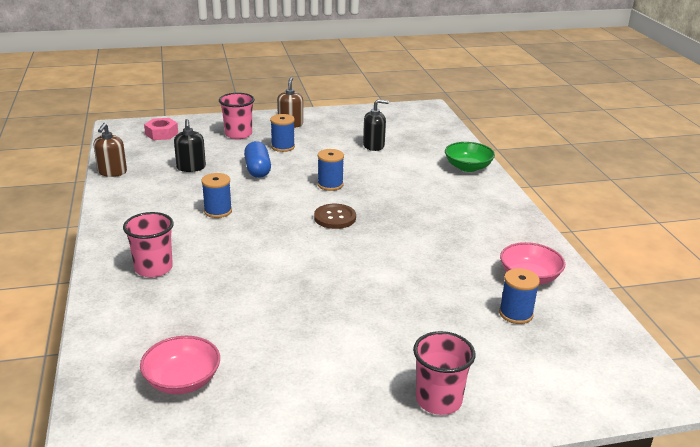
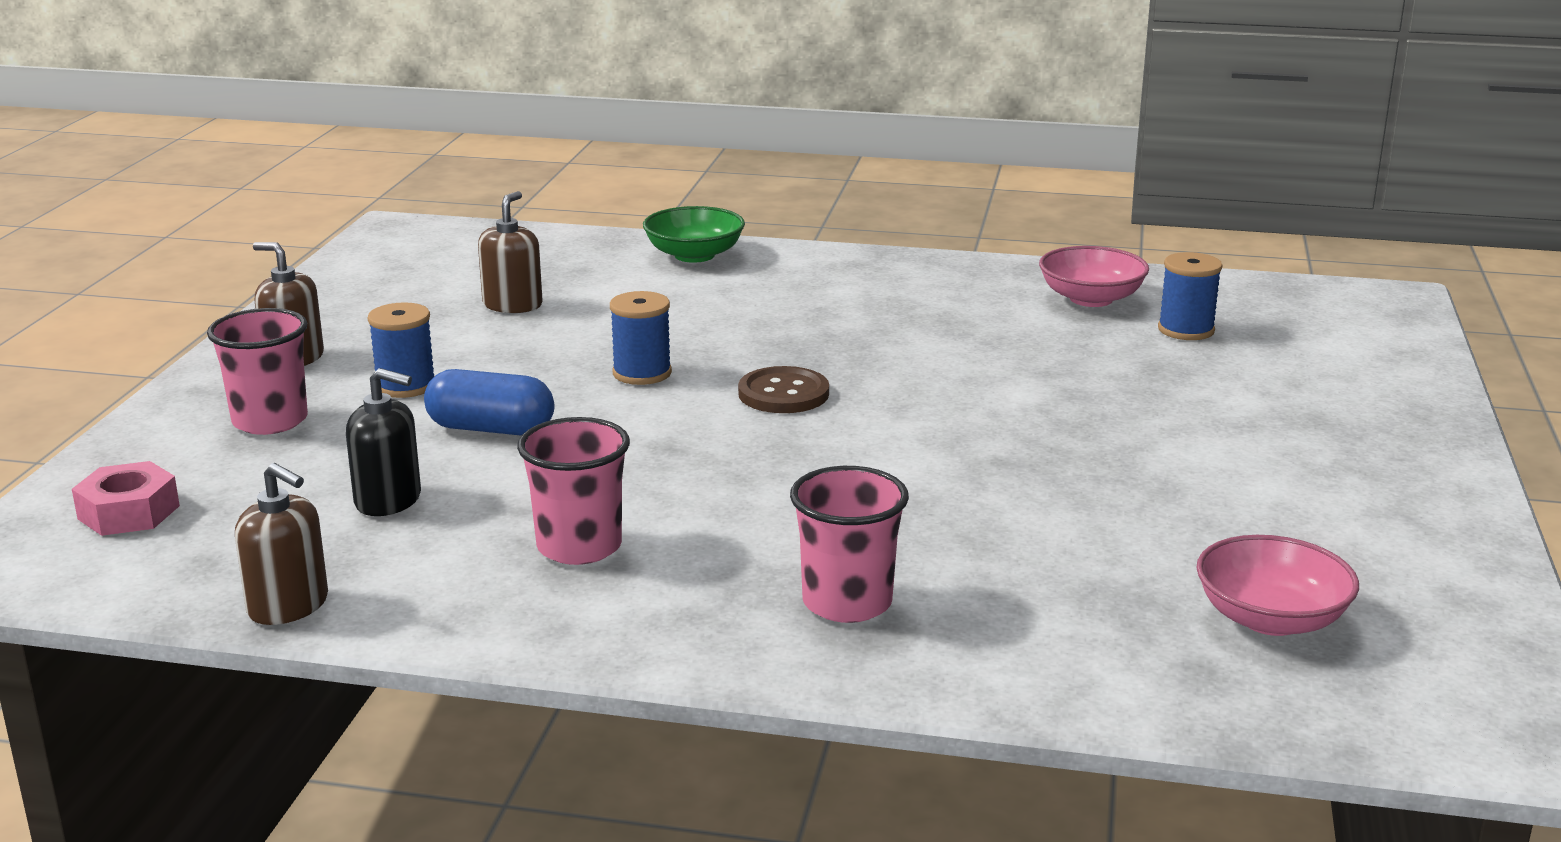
camera: 65 degrees left, 5 degrees down
blue spool [201,173,232,218] -> none
black soap dispenser [363,99,389,151] -> brown soap dispenser [478,191,542,313]
pink cup [413,331,475,415] -> pink cup moved to [517,417,630,565]

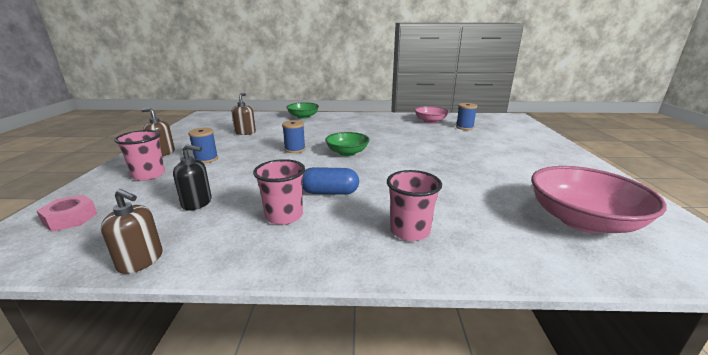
camera: 10 degrees left, 0 degrees up
blue capsule [424,369,554,436] -> blue capsule moved to [302,167,359,195]
brown button [738,366,829,413] -> green bowl [325,132,369,156]
pink bowl [1196,535,1359,636] -> pink bowl [531,166,667,233], size x1.66

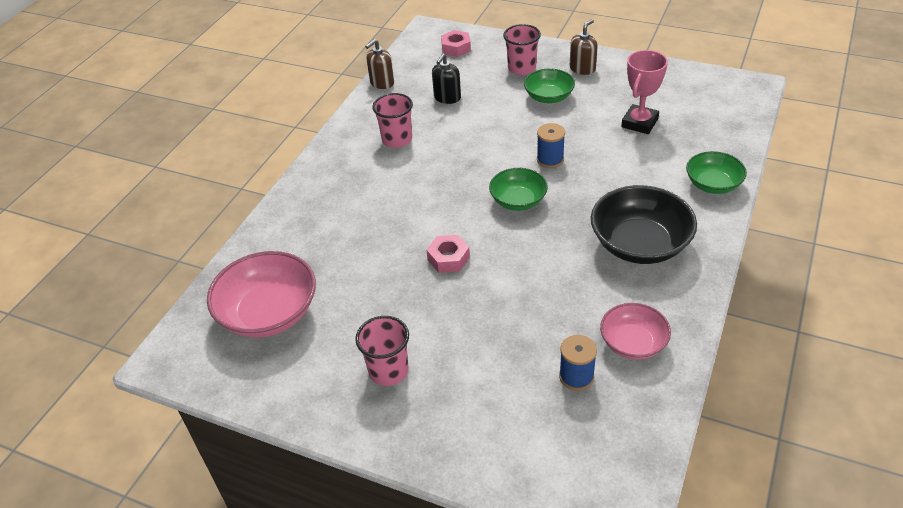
camera: 115 degrees right, 20 degrees up
blue spool [188,128,218,163] -> green bowl [524,69,575,103]
brown soap dispenser [232,93,256,135] -> pink trophy [621,50,668,134]
blue capsule [302,167,359,195] -> none
pink cup [387,170,442,241] -> pink cup moved to [355,316,409,386]
none -> pink nut [427,235,470,273]
none -> black bowl [591,185,697,264]

